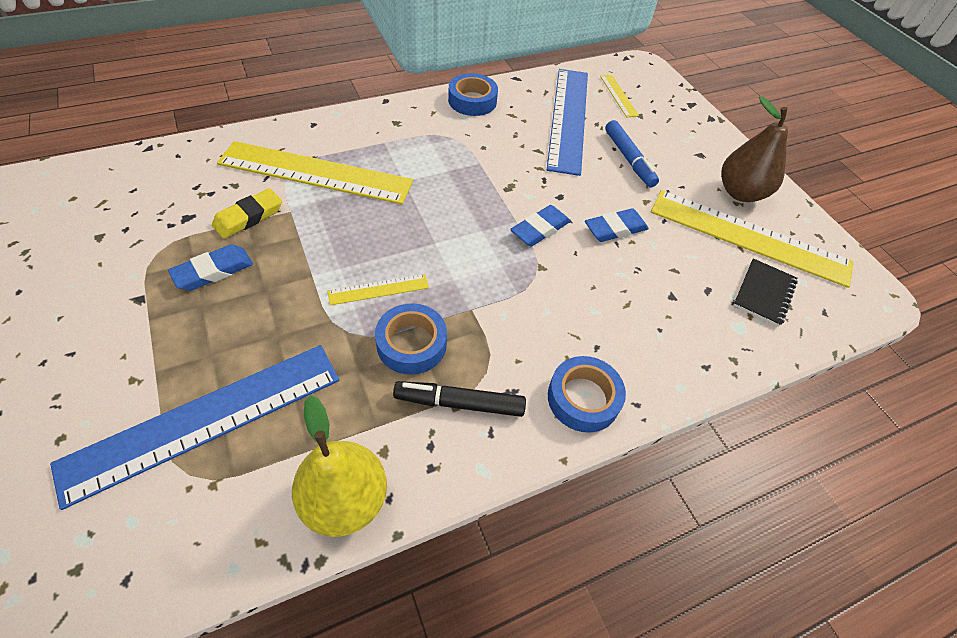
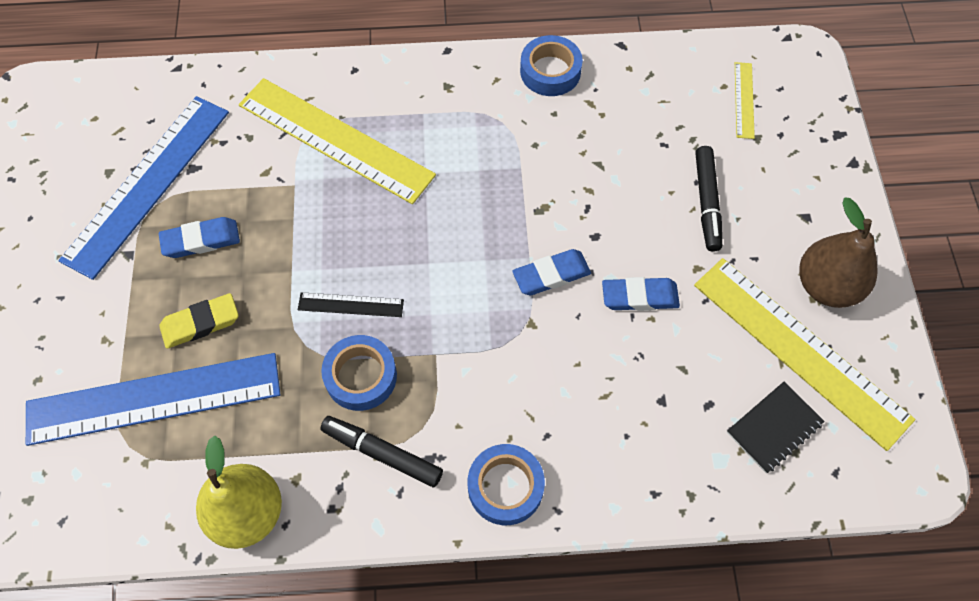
camera: 25 degrees right, 10 degrees up
yellow eraser [212,188,282,239] -> yellow eraser moved to [159,293,239,349]
yellow ruler [328,274,429,305] -> black ruler [298,292,404,317]
blue ruler [547,69,588,176] -> blue ruler moved to [58,96,229,280]
blue marker [605,120,659,188] -> black marker [695,146,722,252]

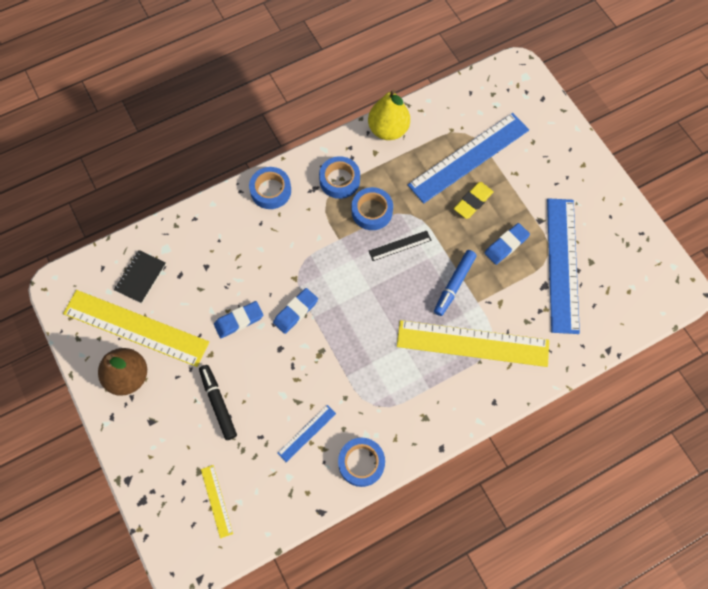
camera: 155 degrees right, 5 degrees up
black marker [320,416,443,487] -> blue tape [319,156,360,199]
none -> blue ruler [277,405,336,462]
none -> blue marker [434,250,477,316]

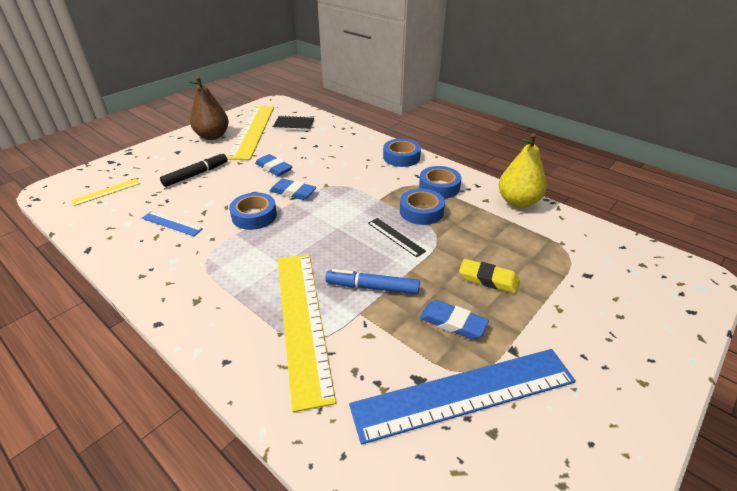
camera: 70 degrees right, 30 degrees down
blue tape [338,438,385,487] -> blue tape moved to [229,192,277,230]
blue ruler [408,113,529,203] -> none

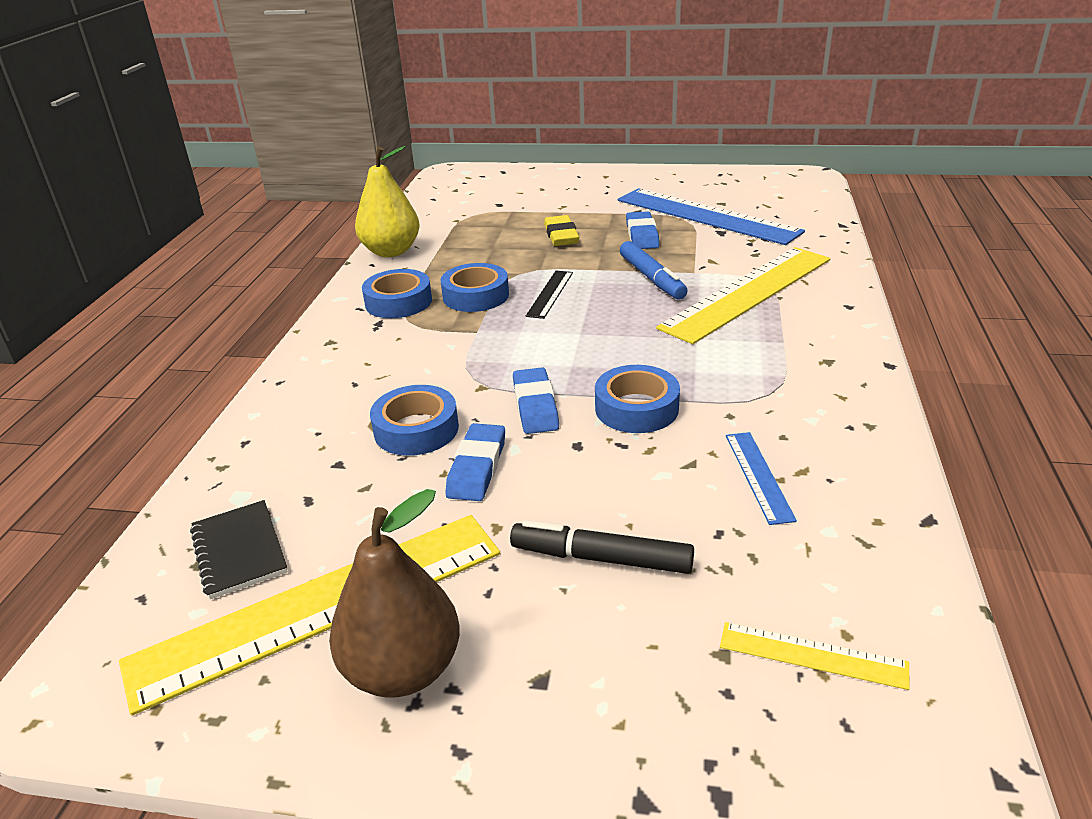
camera: 120 degrees left, 5 degrees down
blue tape [383,139,421,167] -> blue tape moved to [370,385,459,456]

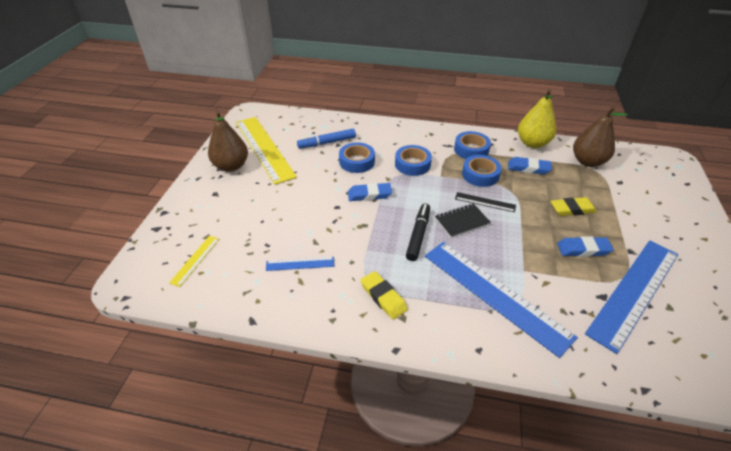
camera: 90 degrees right, 10 degrees up
black notebook [190,500,288,599] -> black notebook moved to [435,203,491,238]
blue eraser [445,423,505,501] -> blue eraser moved to [508,157,552,174]
black marker [510,520,694,574] -> black marker moved to [406,203,430,261]
blue tape [595,365,680,433] -> blue tape moved to [395,145,432,176]
blue marker [620,241,687,299] -> blue marker moved to [297,129,356,149]
yellow ruler [656,247,830,344] -> blue ruler [425,242,578,358]
none -> yellow eraser [361,271,408,319]
none -> brown pear [573,106,628,167]

